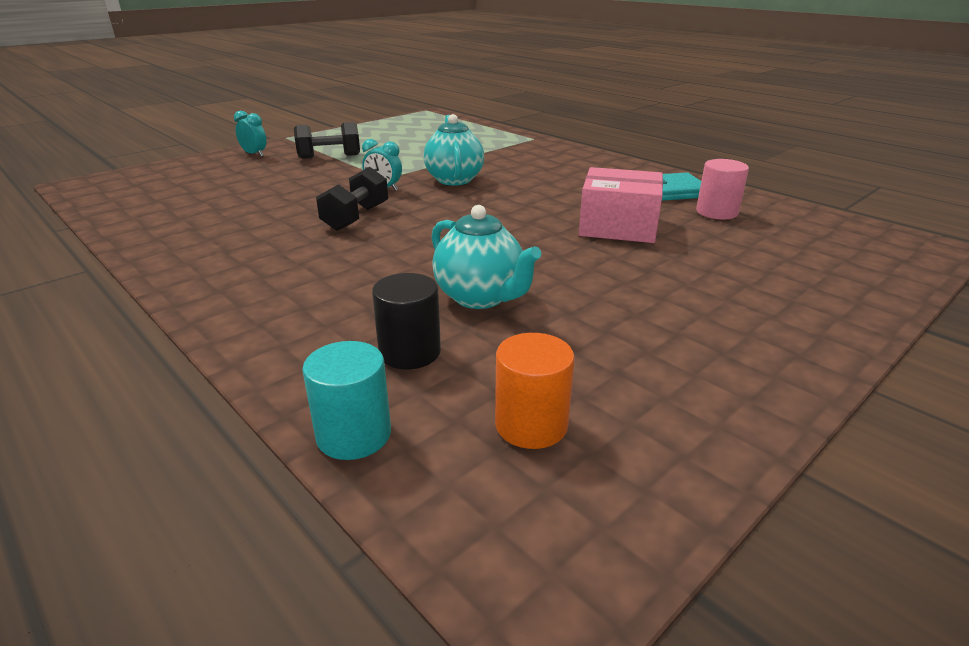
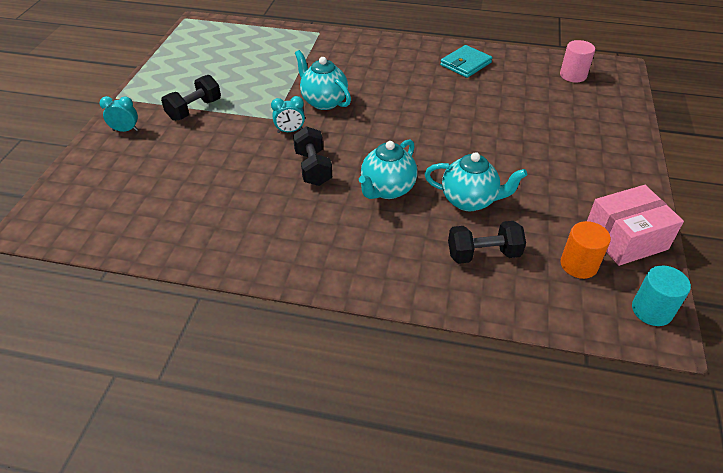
camera: 35 degrees left, 15 degrees up
turquoise cylinder [302,341,391,460] -> turquoise cylinder moved to [632,265,691,326]
black cylinder [372,273,441,369] -> black dumbbell [448,221,526,264]
pink box [579,167,663,243] -> pink box moved to [587,185,684,266]
pink cylinder [696,159,749,220] -> pink cylinder moved to [560,40,595,83]
none -> turquoise teapot [359,139,417,199]

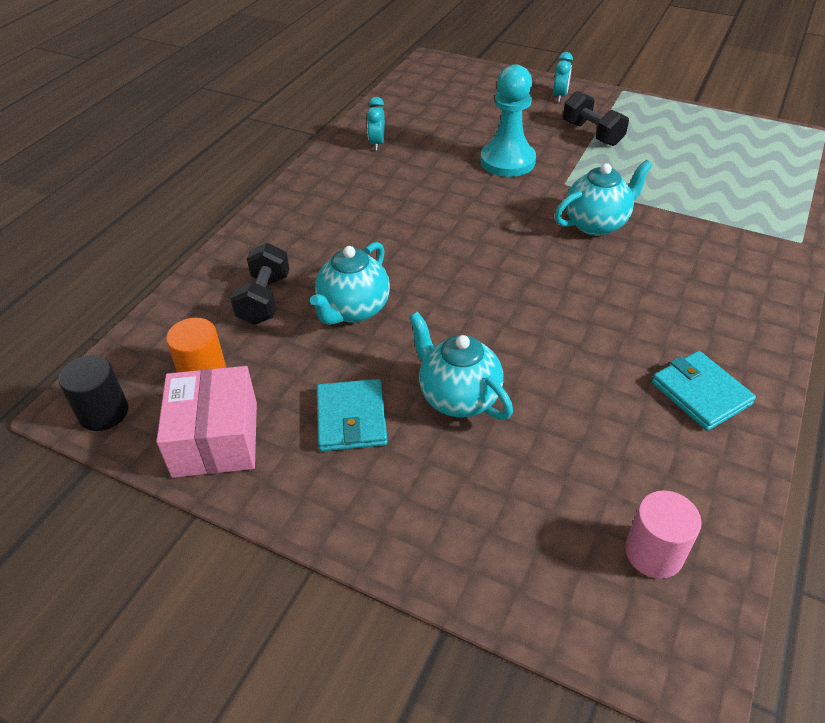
camera: 105 degrees right, 0 degrees up
turquoise clock [271,96,305,133] -> turquoise clock moved to [367,97,385,150]
black dumbbell [293,127,332,186] -> none
turquoise teapot [359,139,417,199] -> turquoise teapot moved to [409,312,513,420]
turquoise cylinder [632,265,691,326] -> black cylinder [58,355,128,431]
none -> turquoise wallet [317,379,388,451]
none -> turquoise pawn [480,65,536,177]

